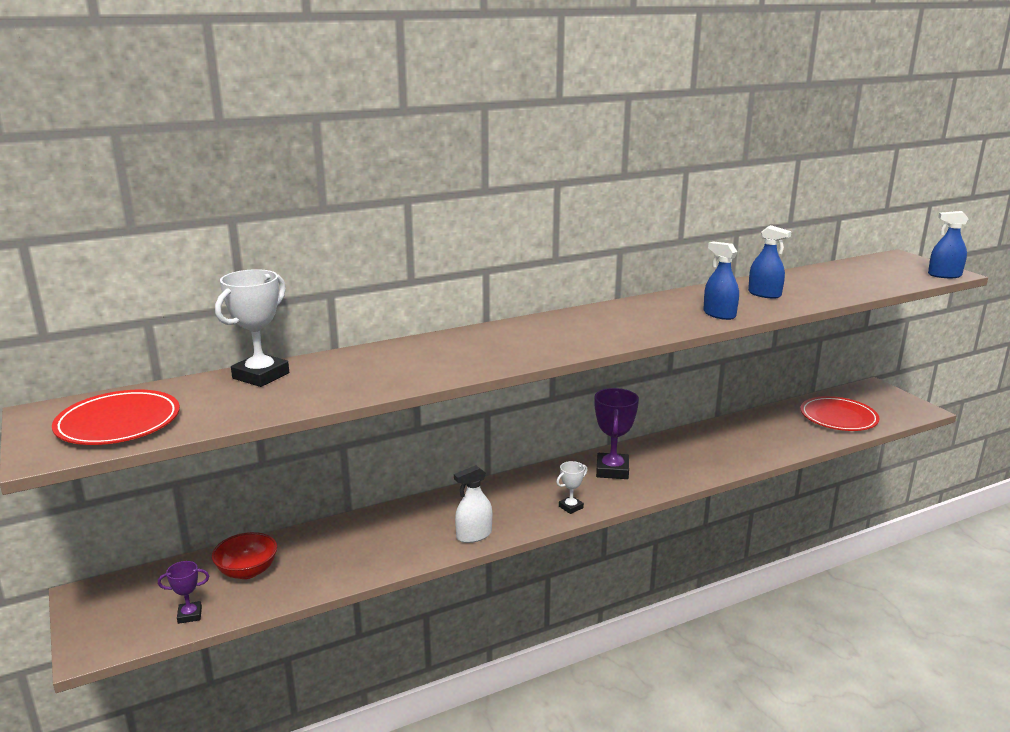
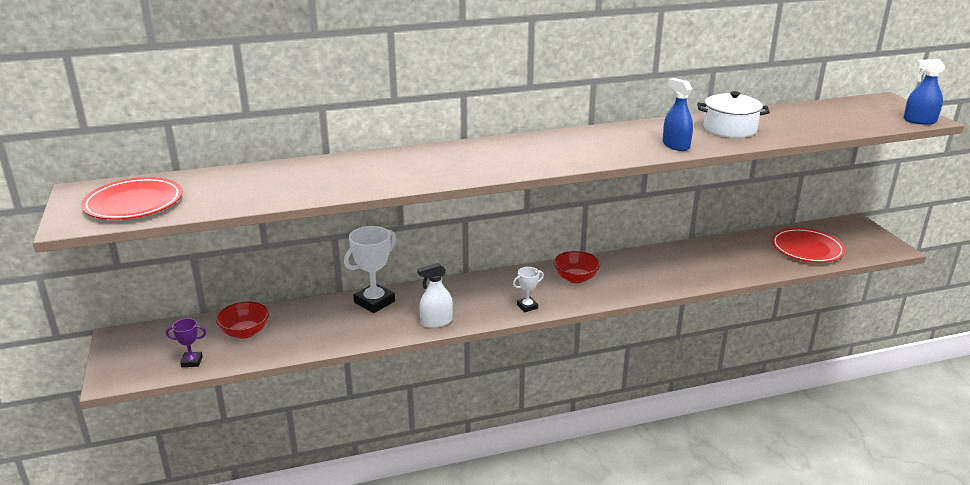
camera: 10 degrees right, 5 degrees up
white trophy [215,269,289,387] -> white trophy moved to [344,226,396,313]
purple trophy [594,388,639,479] -> red bowl [554,251,601,283]
blue spray bottle [748,225,792,299] -> white pot [697,91,770,138]

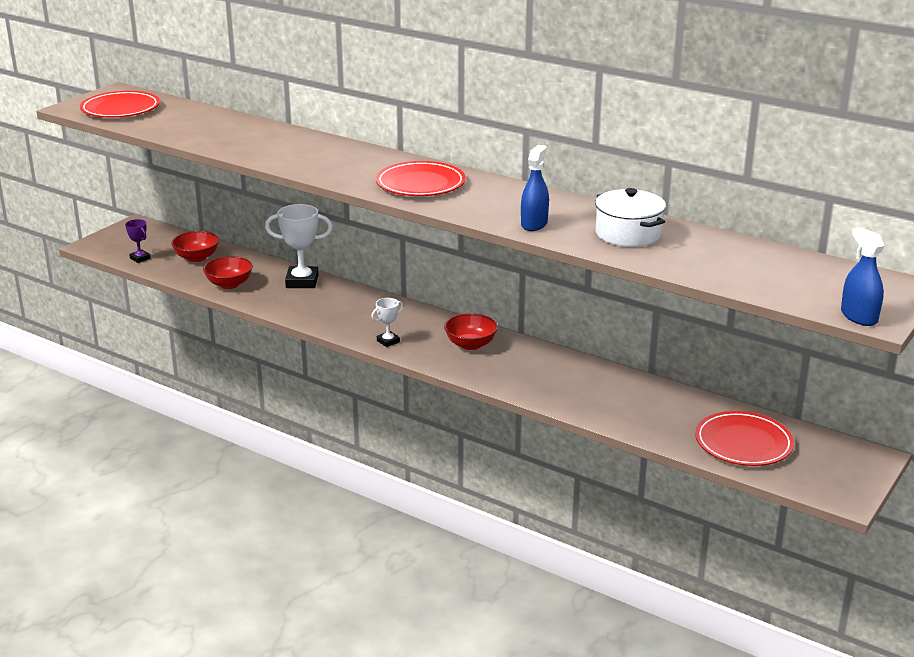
camera: 50 degrees right, 0 degrees up
white spray bottle [417,263,453,328] -> none
white trophy [513,267,544,312] -> white trophy turned 60 degrees counterclockwise [371,298,403,347]
none -> red bowl [203,256,253,289]
none -> red plate [376,161,466,196]

